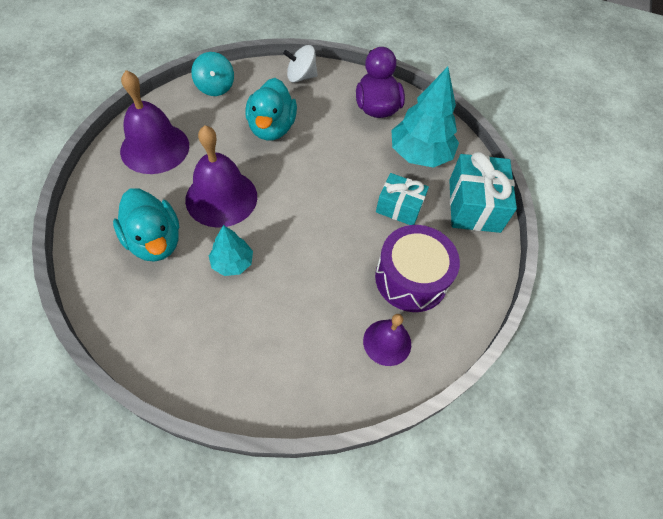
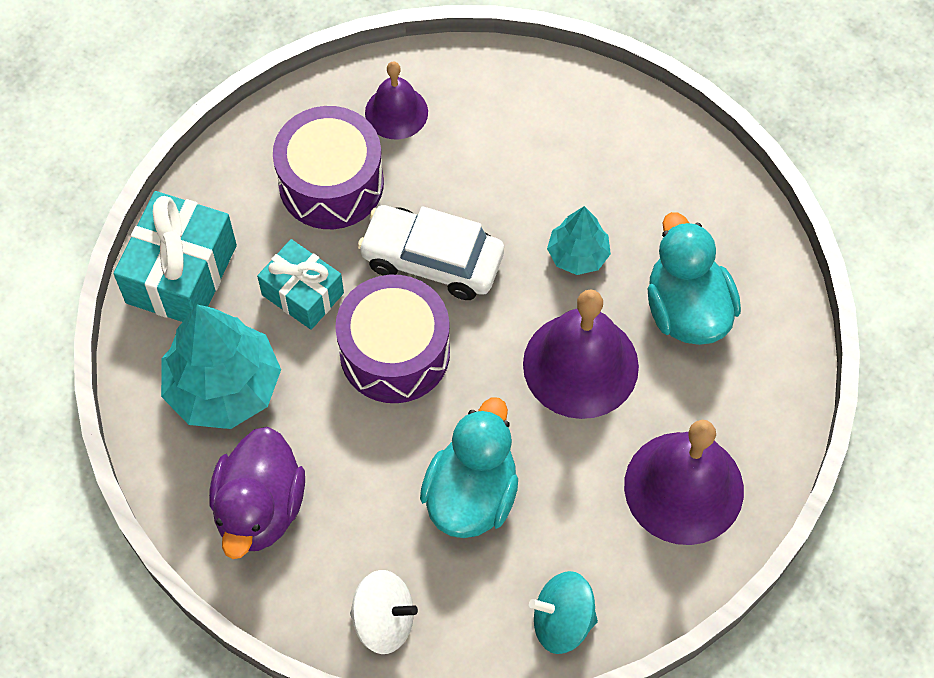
camera: 160 degrees left, 5 degrees up
turquoise spinning top [191,52,234,96] -> turquoise spinning top turned 90 degrees counterclockwise [529,571,598,654]
none -> purple drum [335,275,450,403]
none -> white car [357,205,504,300]

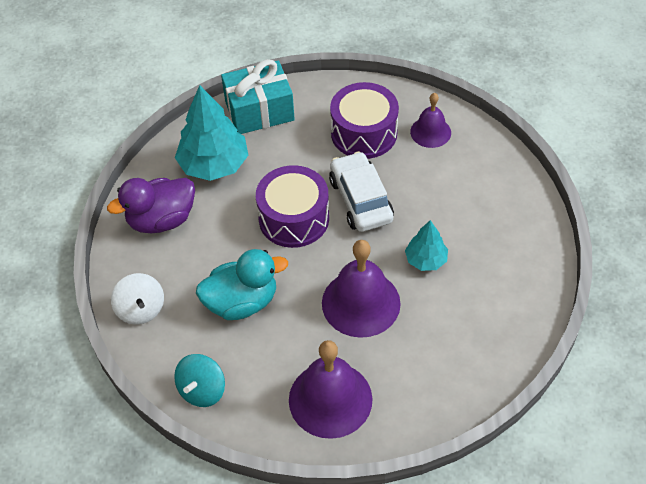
camera: 55 degrees right, 10 degrees down
turquoise gift [257,239,344,330] -> none
turquoise spinning top [529,571,598,654] -> turquoise spinning top turned 120 degrees counterclockwise [174,354,225,407]
turquoise duck [648,212,741,345] -> none

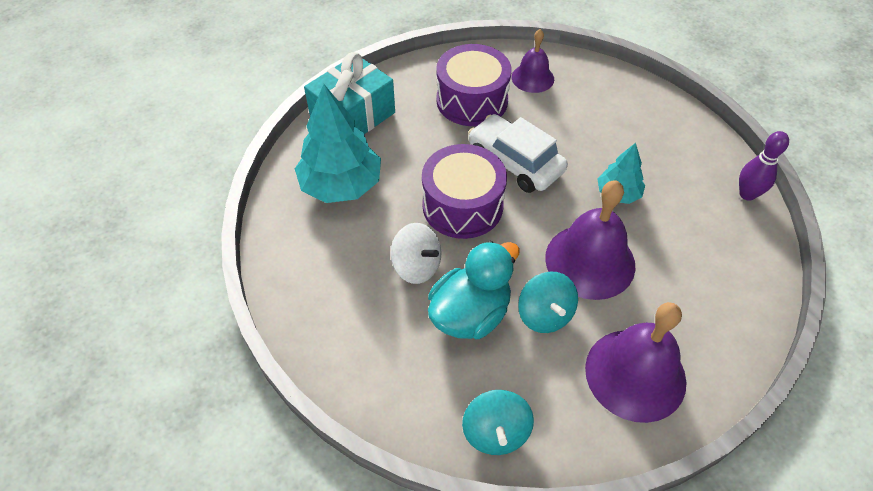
camera: 30 degrees left, 0 degrees up
purple duck [107,178,195,233] -> none
white spinning top [111,273,164,325] -> white spinning top moved to [391,223,441,284]
none -> turquoise spinning top [518,272,578,333]
none -> purple bowling pin [739,131,789,201]

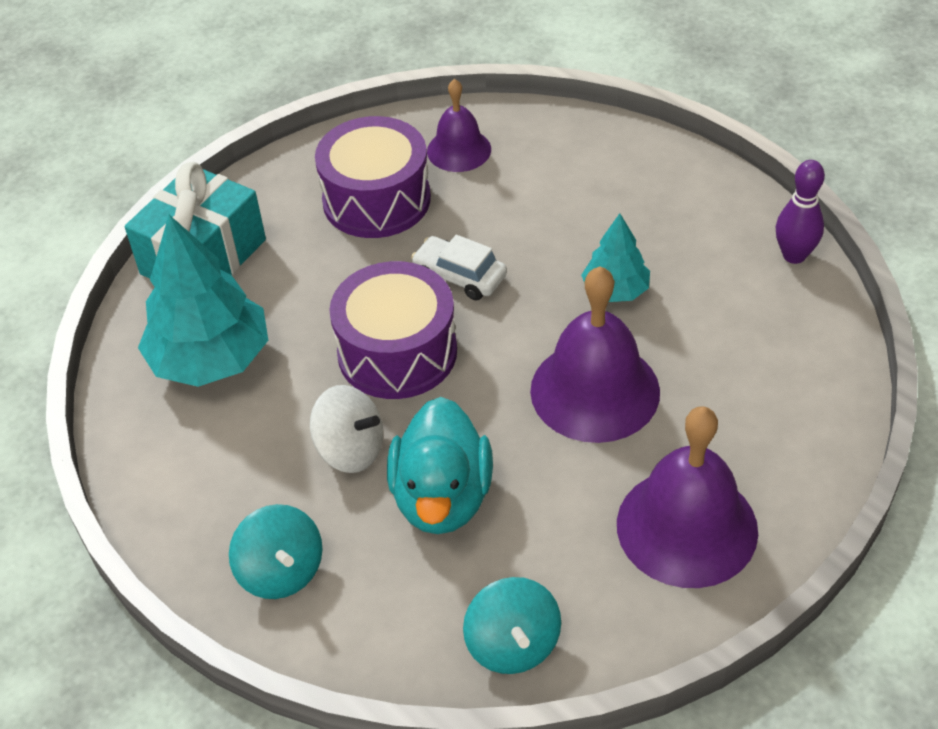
camera: 10 degrees left, 5 degrees down
turquoise duck [428,241,520,339] -> turquoise duck turned 150 degrees clockwise [387,397,493,534]
white car [468,114,568,193] -> white car [411,235,507,300], size x0.63
turquoise spinning top [518,272,578,333] -> turquoise spinning top moved to [229,504,323,599]

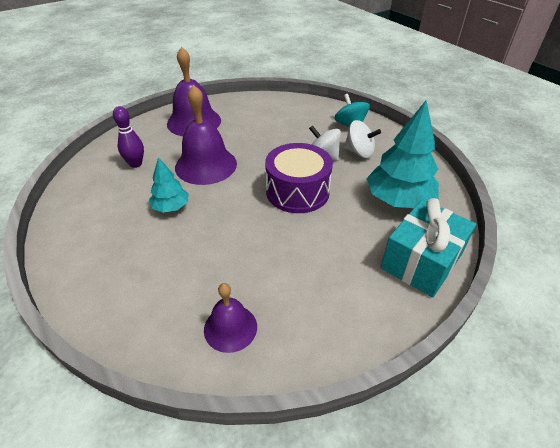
camera: 175 degrees left, 5 degrees down
purple drum [315,116,431,238] -> none
turquoise duck [387,397,493,534] -> none
white car [411,235,507,300] -> none
turquoise spinning top [463,577,561,674] -> none
purple bowling pin [776,160,825,264] -> purple bowling pin moved to [113,106,144,168]
none -> white spinning top [344,120,381,158]

